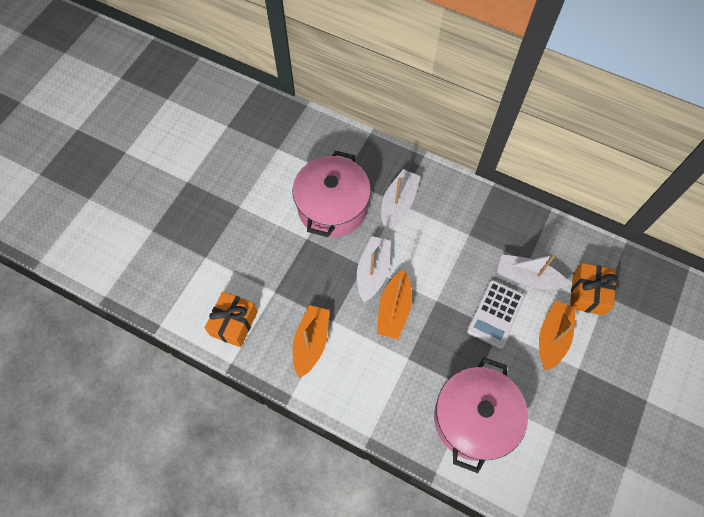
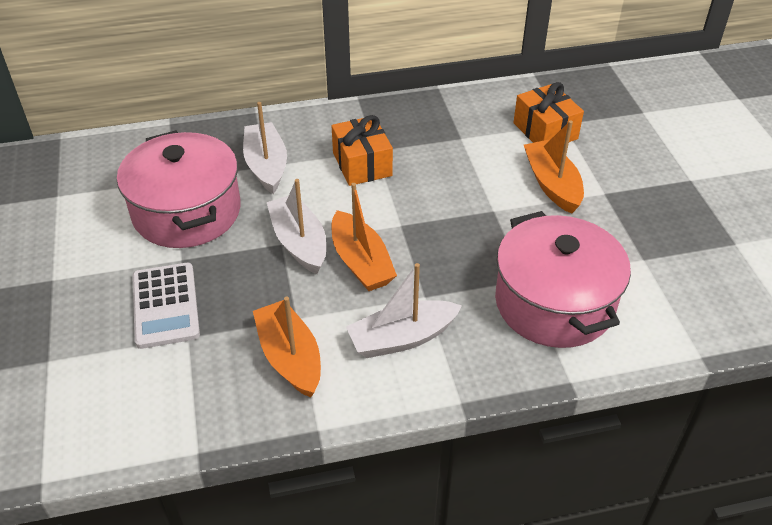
camera: 40 degrees left, 20 degrees down
orange gift [204,291,258,347] -> orange gift moved to [332,115,393,186]
white calculator [467,280,525,349] -> white calculator moved to [132,263,200,349]
white boat [497,254,570,289] -> white boat moved to [346,263,462,358]

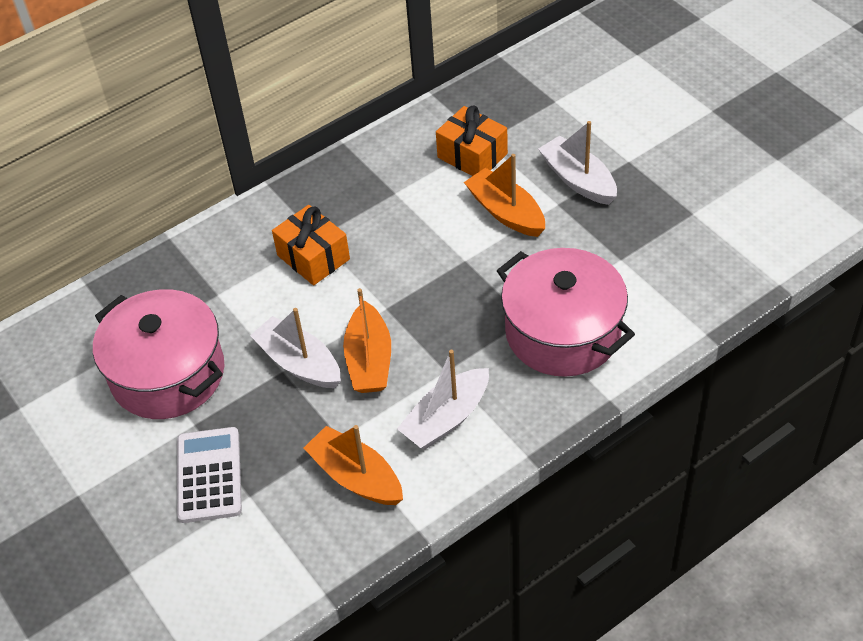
camera: 20 degrees left, 5 degrees up
white calculator [132,263,200,349] -> white calculator turned 150 degrees counterclockwise [177,427,242,523]
white boat [243,102,287,194] -> white boat moved to [538,121,617,205]
orange boat [332,183,397,291] -> orange boat turned 45 degrees clockwise [343,288,391,393]

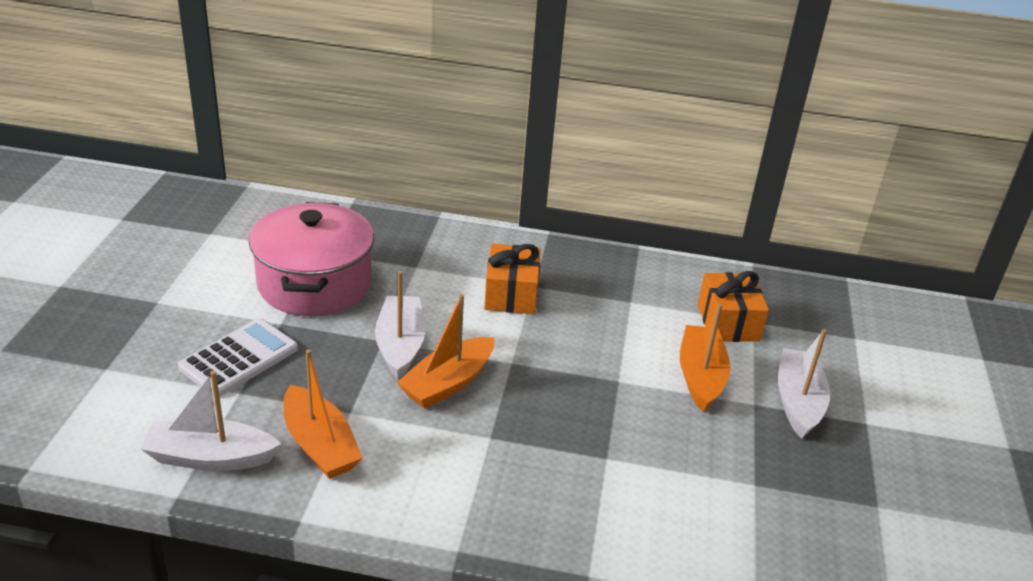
camera: 40 degrees right, 15 degrees down
orange boat [304,425,403,505] -> orange boat turned 150 degrees clockwise [284,349,363,479]
white boat [397,350,489,450] -> white boat moved to [141,370,281,471]
pink pot [497,248,635,377] -> none

